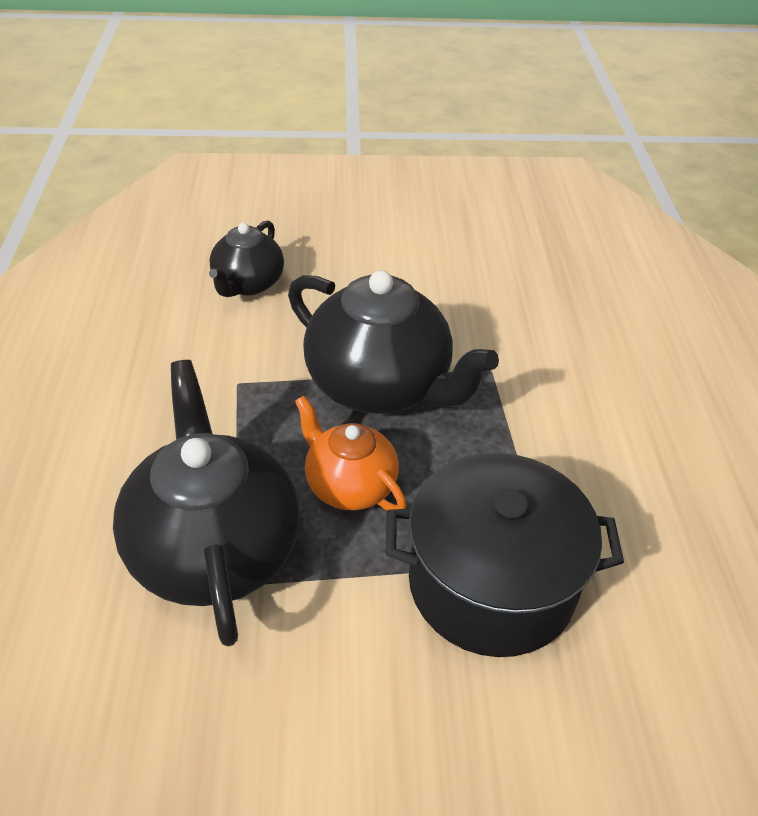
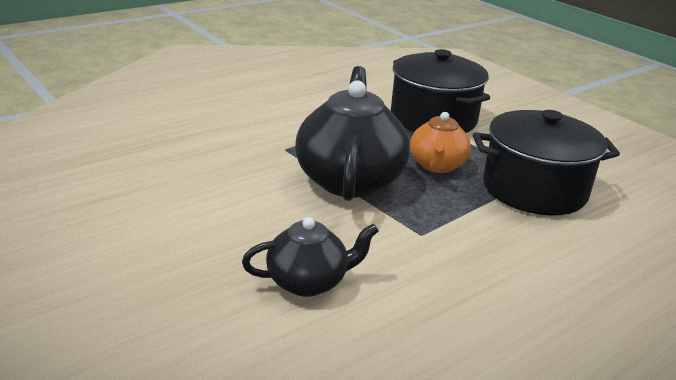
camera: 125 degrees left, 15 degrees down
black teapot [113,360,300,647] -> black pot [473,110,620,215]

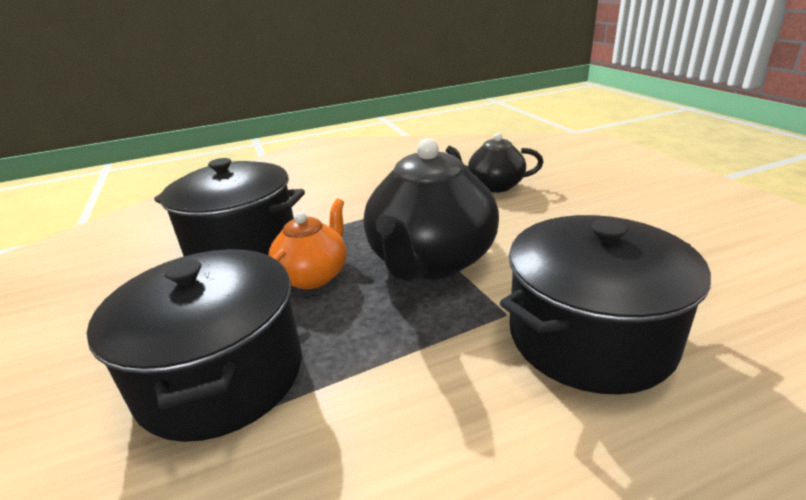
camera: 160 degrees left, 0 degrees up
none -> black pot [500,215,711,395]

